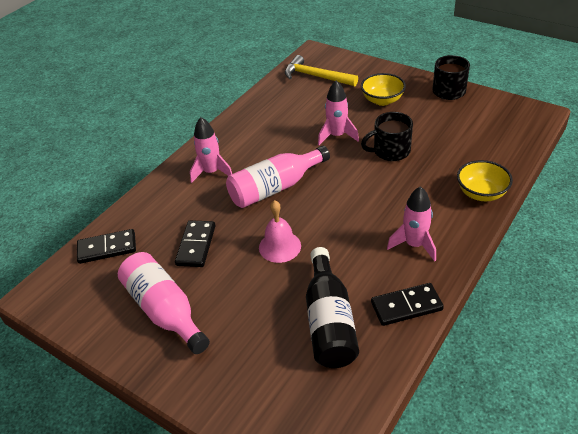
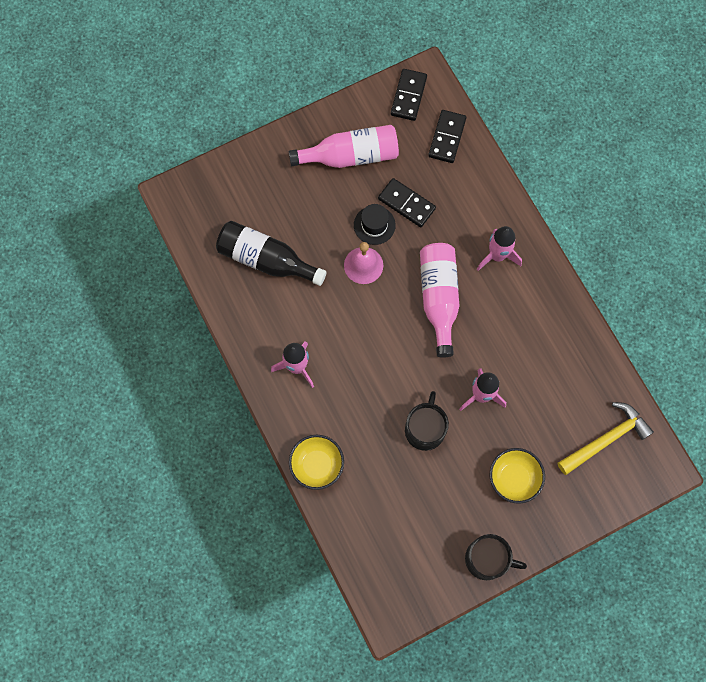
camera: 115 degrees right, 30 degrees up
black domino [371,283,444,326] -> black domino moved to [391,69,427,121]
none -> black hat [354,204,396,245]

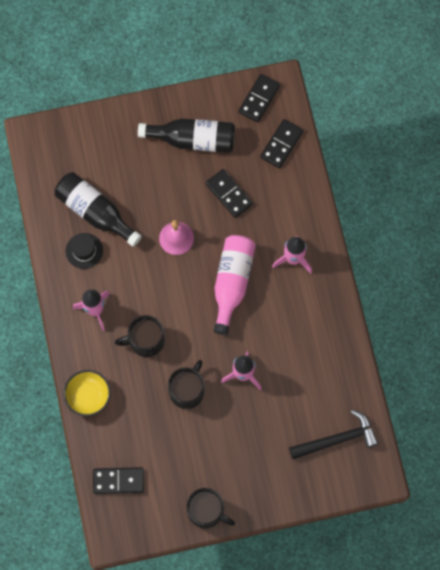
camera: 15 degrees right, 0 degrees up
pink bottle [289,125,399,168] -> black bottle [138,118,235,153]
black hat [354,204,396,245] -> black hat moved to [65,233,103,269]
yellow bowl [490,448,545,504] -> none
yellow hammer [558,402,654,475] -> black hammer [289,410,378,459]
none -> black domino [93,467,144,494]
none -> black mug [115,315,165,357]

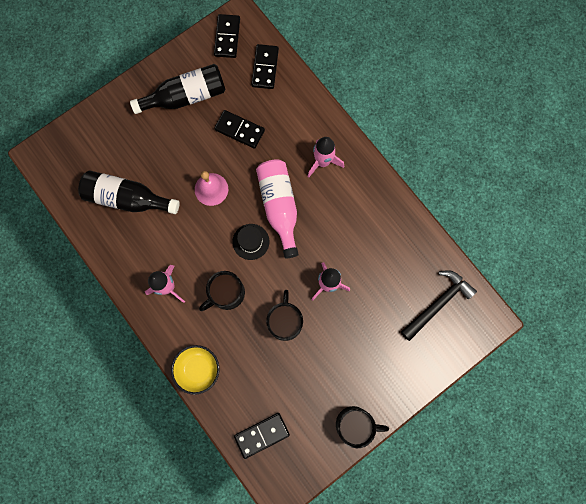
camera: 25 degrees left, 5 degrees up
black hat [65,233,103,269] -> black hat moved to [232,224,270,260]

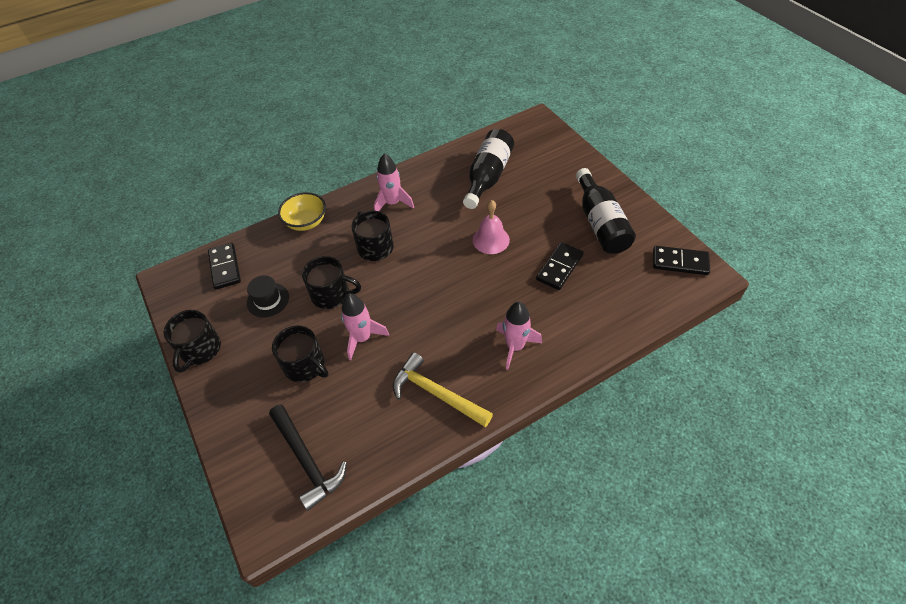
camera: 100 degrees right, 25 degrees down
black hat [232,224,270,260] -> black hat moved to [247,276,289,318]
black domino [251,44,279,89] -> none
pink bottle [256,159,299,259] -> none
none -> black mug [272,326,328,382]
none -> yellow hammer [393,352,493,427]

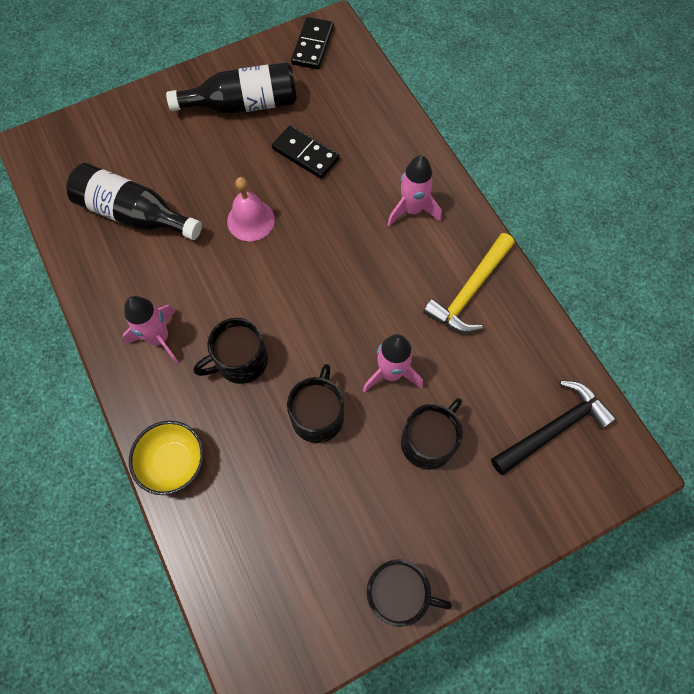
camera: 90 degrees left, 15 degrees up
black domino [208,243,241,290] -> none
black hat [247,276,289,318] -> none

